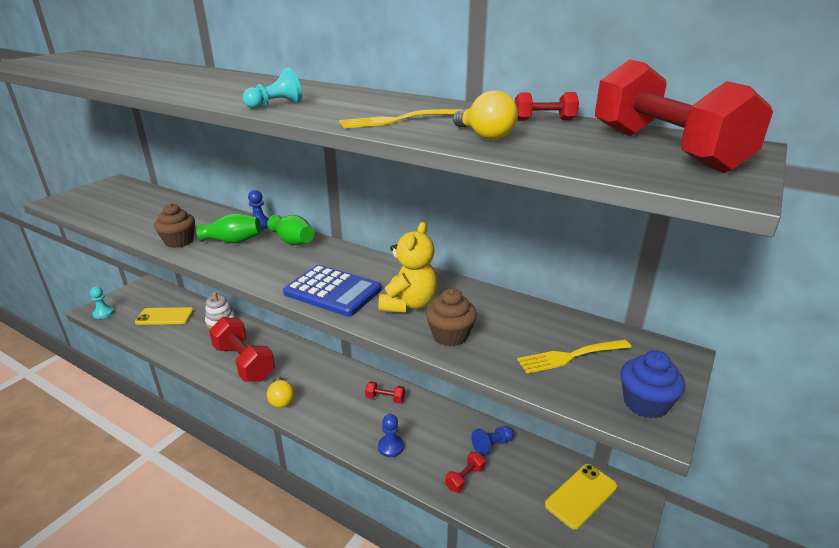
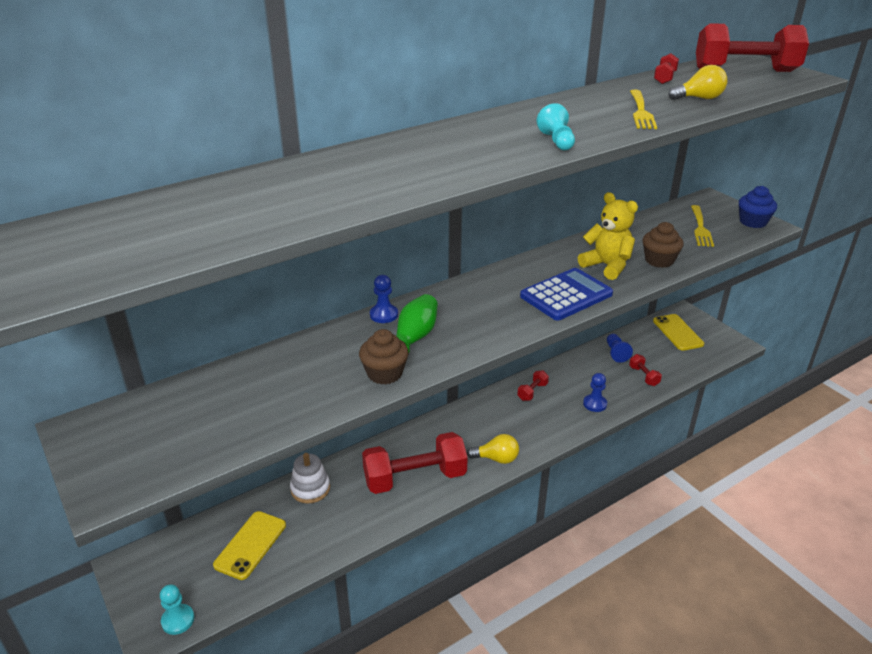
camera: 65 degrees left, 5 degrees up
green vase [267,215,314,245] -> none

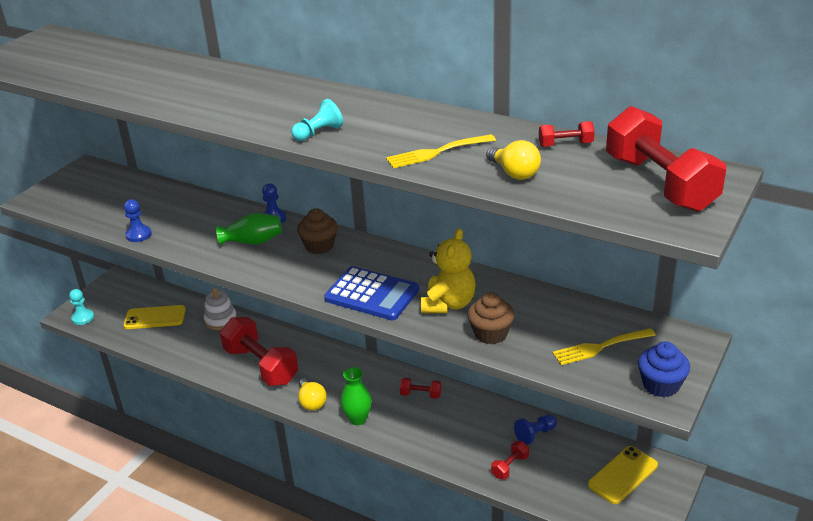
camera: 65 degrees right, 0 degrees up
brown cupcake [359,329,409,385] -> brown cupcake moved to [297,208,338,254]
blue pawn [583,373,607,412] -> blue pawn moved to [124,199,152,242]
none -> green vase [341,367,372,425]

